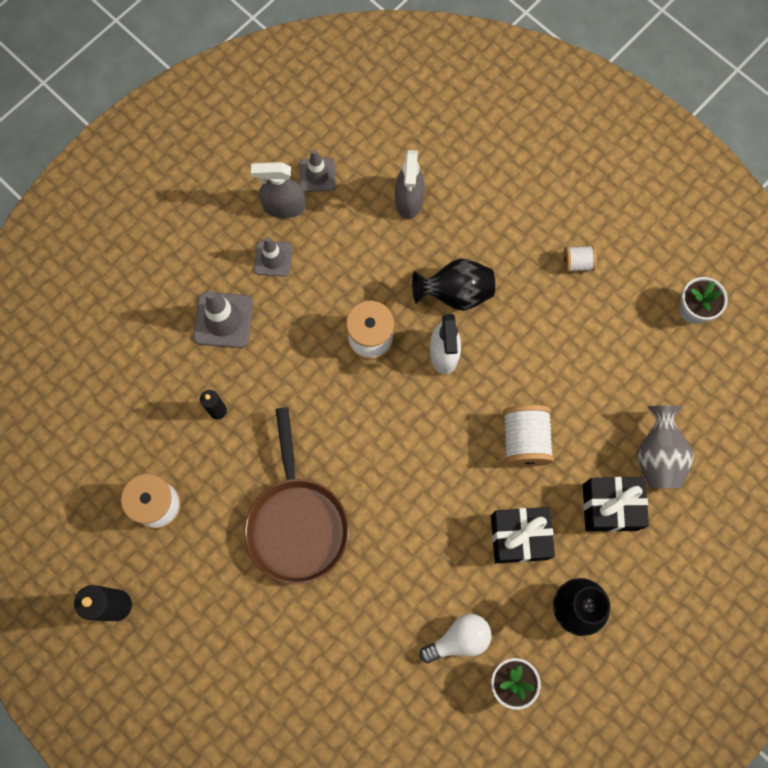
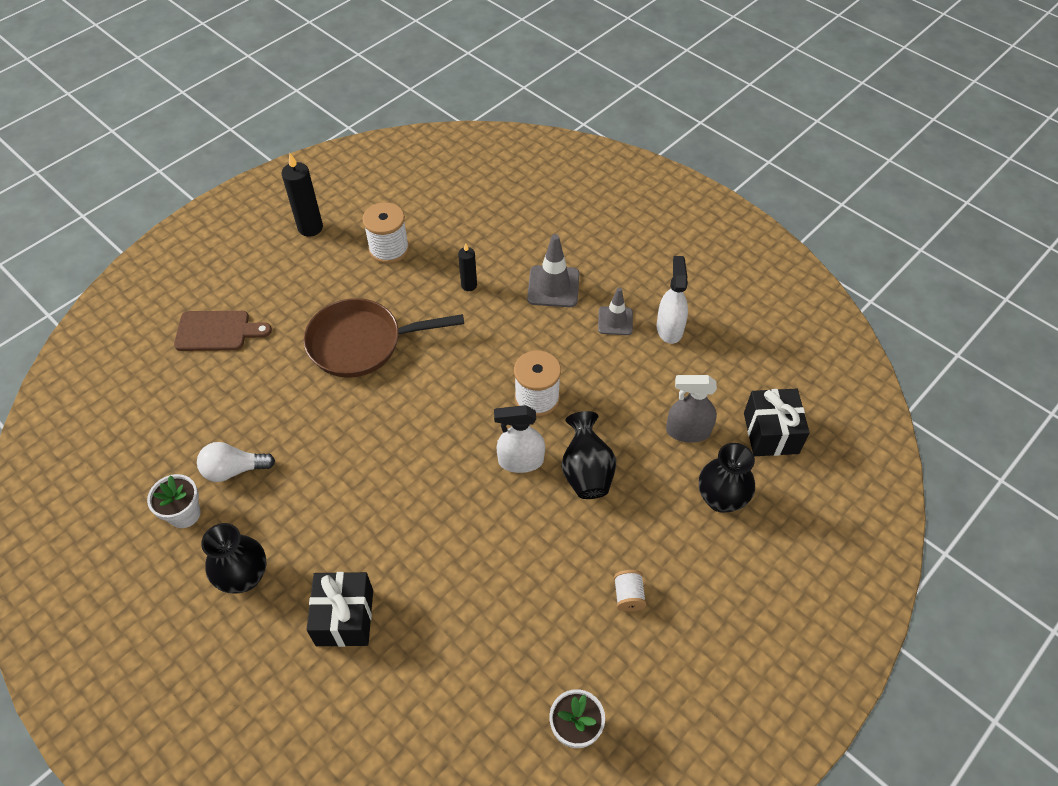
camera: 90 degrees right, 20 degrees down
grey spray bottle [251,162,306,218] -> white spray bottle [657,256,688,344]
grey traffic cone [300,149,336,192] -> none
white light bulb [420,614,492,663] -> white light bulb turned 105 degrees clockwise [197,442,275,482]
black gift [491,507,555,563] -> black gift moved to [744,389,810,456]
white spool [503,405,554,467] -> none
grey vase [637,405,694,488] -> none
none -> brown cutting board [174,311,272,351]
none -> black vase [699,443,755,513]

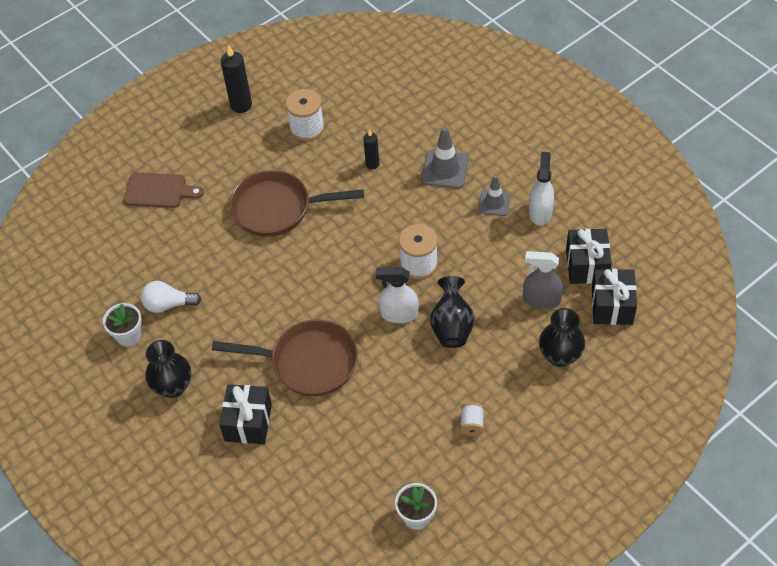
camera: 10 degrees right, 0 degrees up
none -> brown pan [212,320,358,396]
none -> black gift [566,229,612,284]

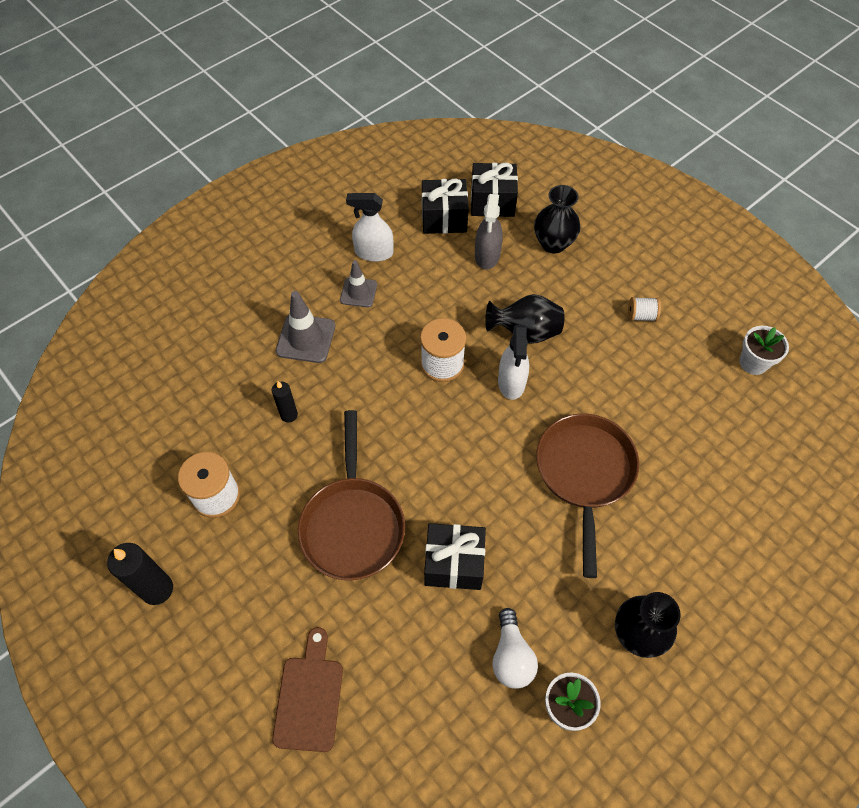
camera: 95 degrees left, 5 degrees up
black gift [219,384,272,444] -> black gift moved to [424,523,486,590]

